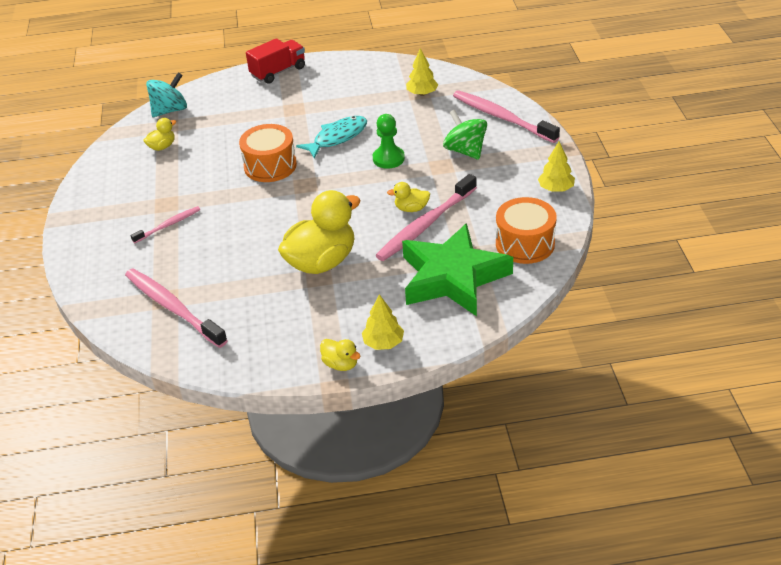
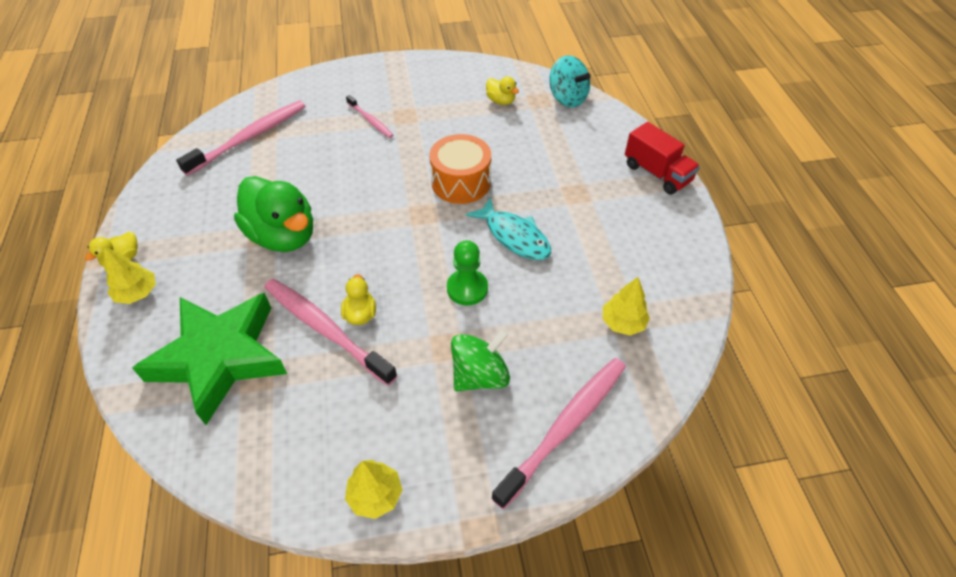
camera: 85 degrees right, 10 degrees up
yellow duck [278,190,361,274] -> green duck [234,176,313,252]
orange drum [496,197,557,264] -> none

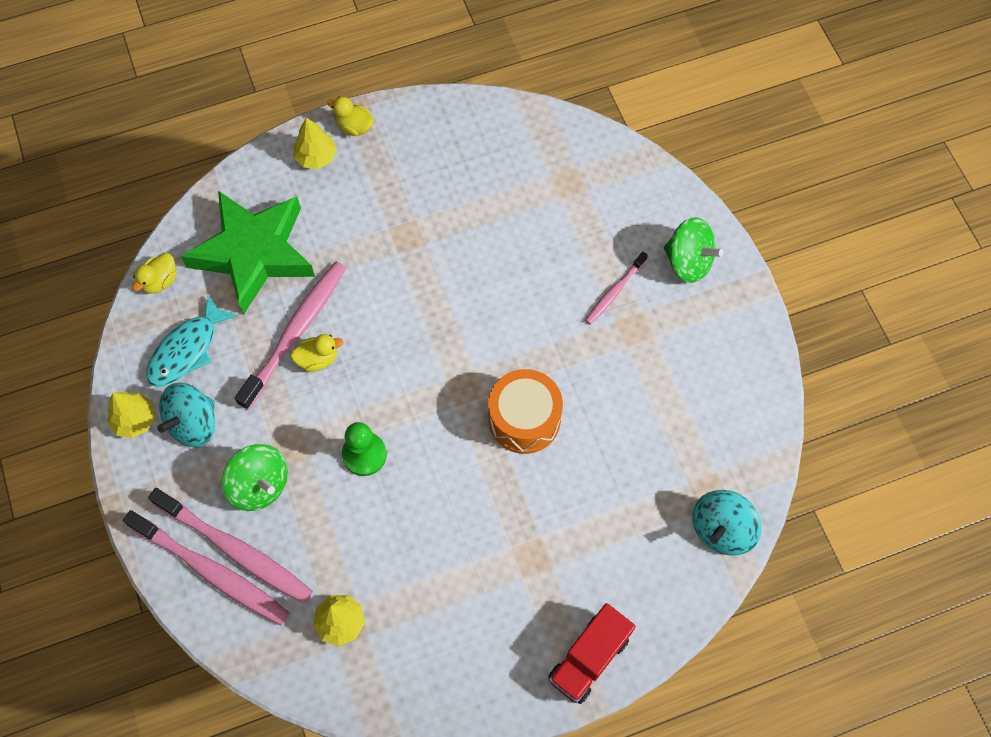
camera: 80 degrees right, 15 degrees up
pink toothbrush [176,101,305,176] -> pink toothbrush moved to [148,488,313,604]
green duck [234,176,313,252] -> none
turquoise fish [466,197,551,260] -> turquoise fish moved to [146,295,238,387]
yellow duck [486,77,519,105] -> yellow duck moved to [132,253,177,294]
none -> turquoise spinning top [157,383,215,447]
none -> green spinning top [664,217,724,283]

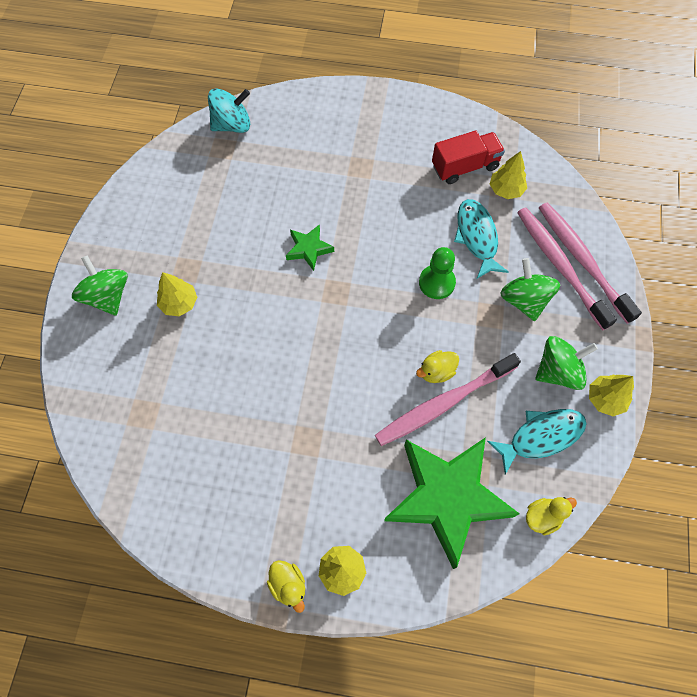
camera: 150 degrees left, 0 degrees up
turquoise spinning top [157,383,215,447] -> green spinning top [535,336,598,390]
yellow duck [290,334,343,372] -> yellow duck turned 45 degrees counterclockwise [416,350,459,383]
orange drum [488,369,563,454] -> green star [286,224,334,271]
red truck [548,603,636,704] -> red truck moved to [432,131,505,184]
pink toothbrush [585,252,648,325] -> yellow tree [157,272,197,316]
none -> turquoise fish [454,199,509,279]

